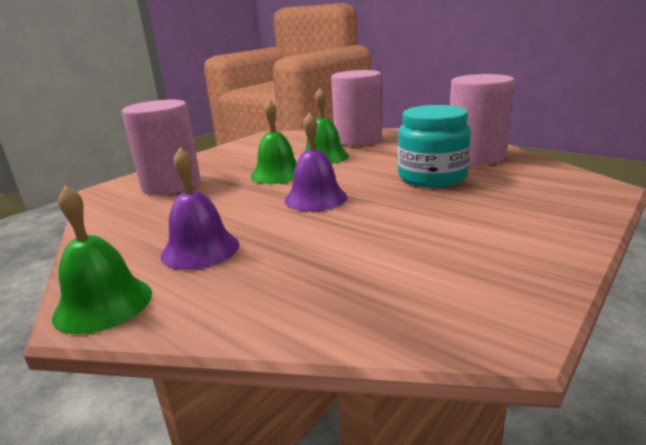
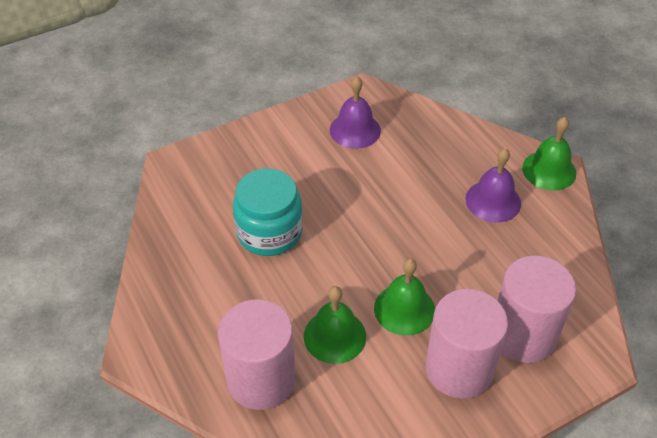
camera: 160 degrees left, 25 degrees up
purple bell [285,112,347,211] -> purple bell moved to [330,77,381,149]
pink cylinder [450,74,514,165] -> pink cylinder moved to [425,289,508,399]

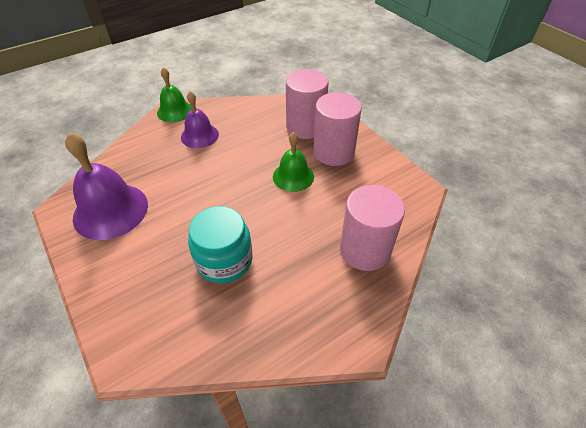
camera: 95 degrees left, 0 degrees up
green bell [304,286,366,364] -> none
purple bell [330,77,381,149] -> purple bell [65,132,148,240], size x1.62

